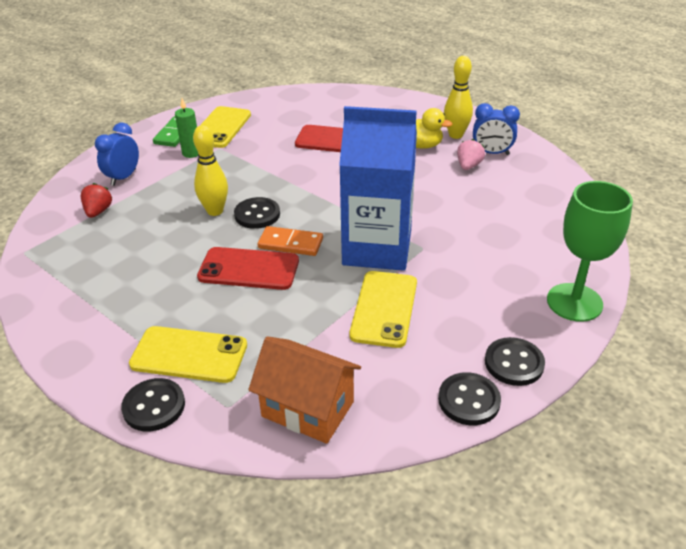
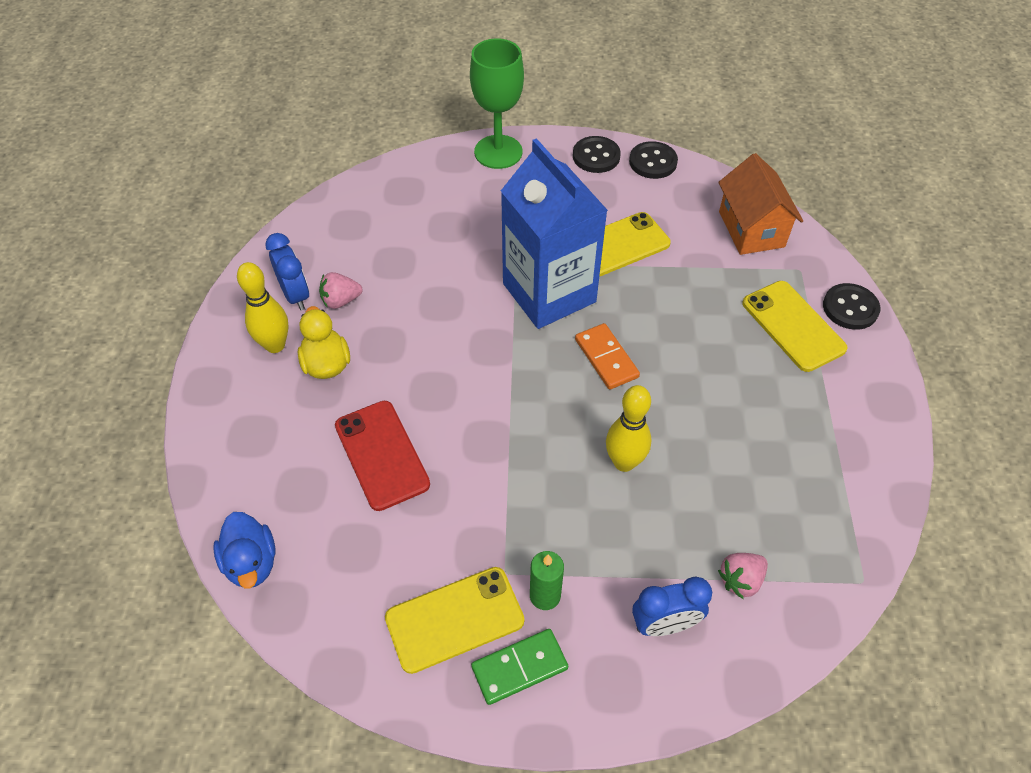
camera: 130 degrees left, 15 degrees up
red strawberry [81,183,112,218] -> pink strawberry [718,553,768,599]
red phone [197,247,299,290] -> none
black button [234,197,280,229] -> none
none -> blue duck [213,512,276,589]

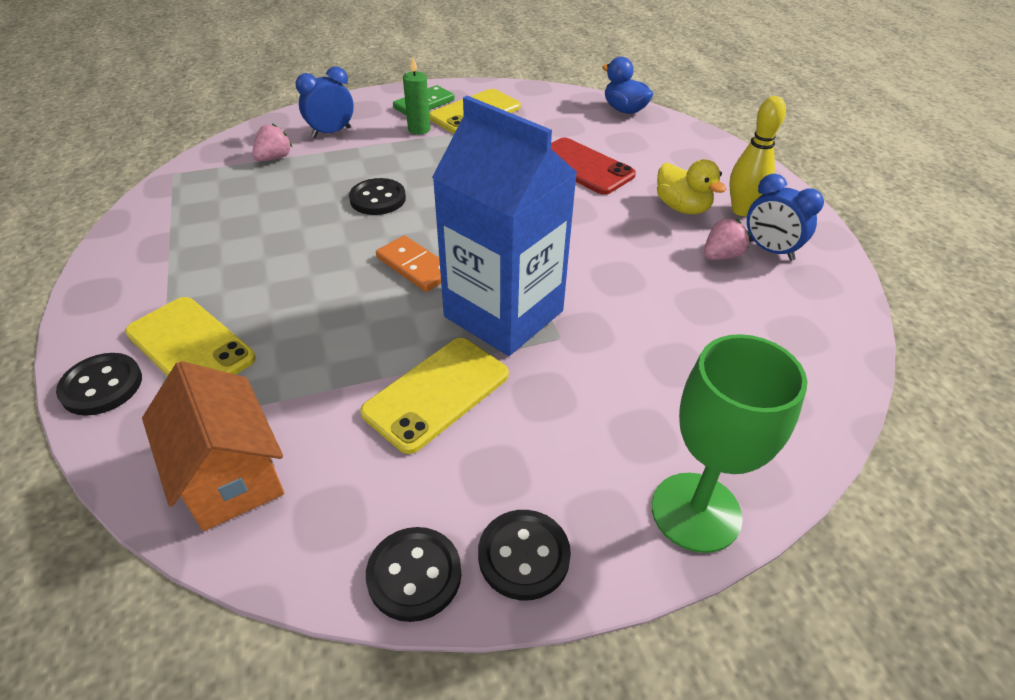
camera: 160 degrees right, 10 degrees down
yellow bowling pin [606,385,651,472] -> black button [349,178,406,215]

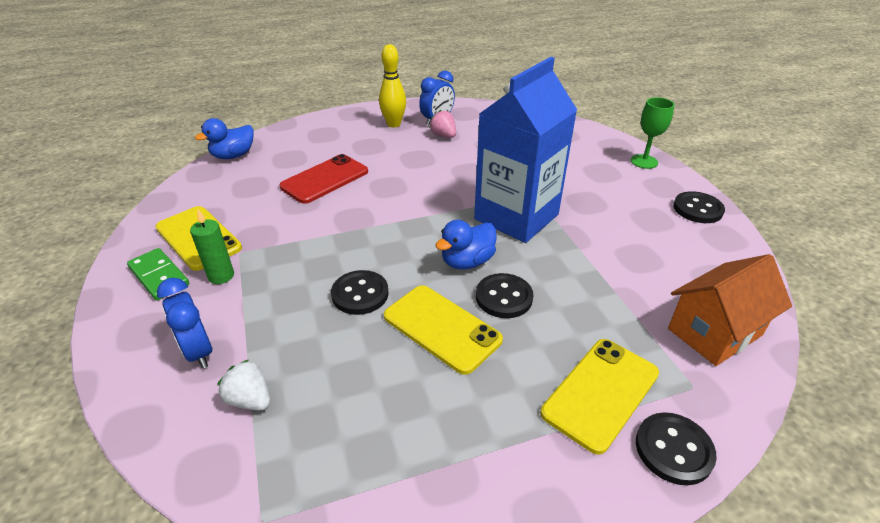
camera: 90 degrees left, 5 degrees down
pink strawberry [252,123,292,161] -> white strawberry [217,360,270,410]
yellow phone [360,338,509,454] -> yellow phone moved to [384,285,503,375]
black button [366,527,461,622] -> black button moved to [476,273,533,318]
orange domino [376,235,441,292] -> blue duck [435,220,496,270]
green goblet [652,334,807,553] -> green goblet [631,97,674,169], size x0.62
yellow duck [657,159,726,214] -> none

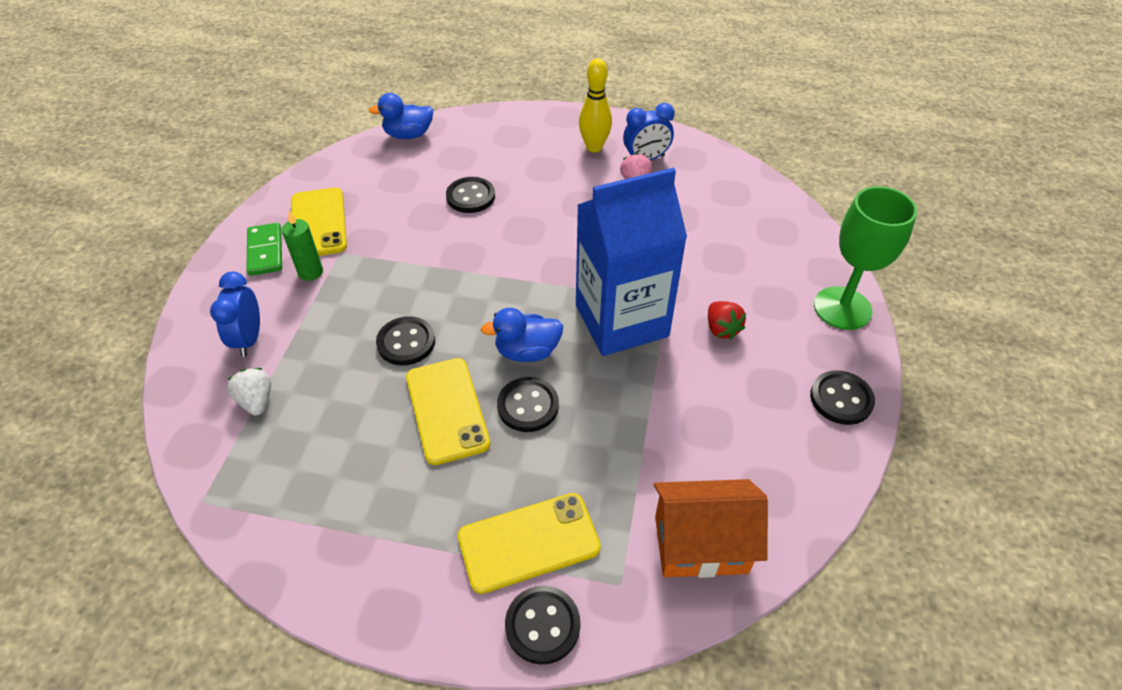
camera: 30 degrees right, 10 degrees up
red phone [279,154,368,204] -> black button [446,177,495,213]
green goblet [631,97,674,169] -> green goblet [814,186,917,330], size x1.60
none -> red strawberry [708,301,746,340]

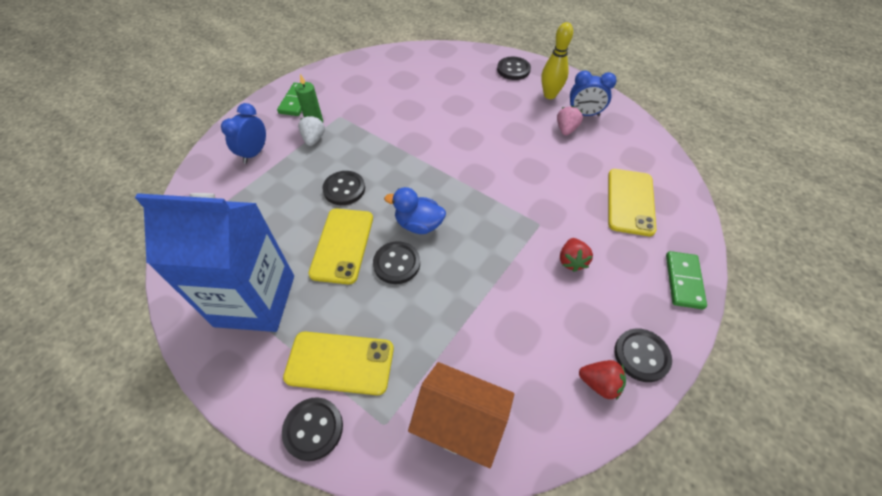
camera: 25 degrees right, 5 degrees up
white strawberry [227,368,271,415] -> white strawberry moved to [298,115,325,146]
yellow phone [291,187,347,256] -> yellow phone moved to [608,169,656,236]
blue duck [369,93,434,139] -> none
black button [446,177,495,213] -> black button moved to [497,57,531,80]
blue carton [576,168,687,356] -> blue carton moved to [135,193,294,332]
green goblet [814,186,917,330] -> green domino [666,251,707,309]
none -> red strawberry [579,360,626,400]

